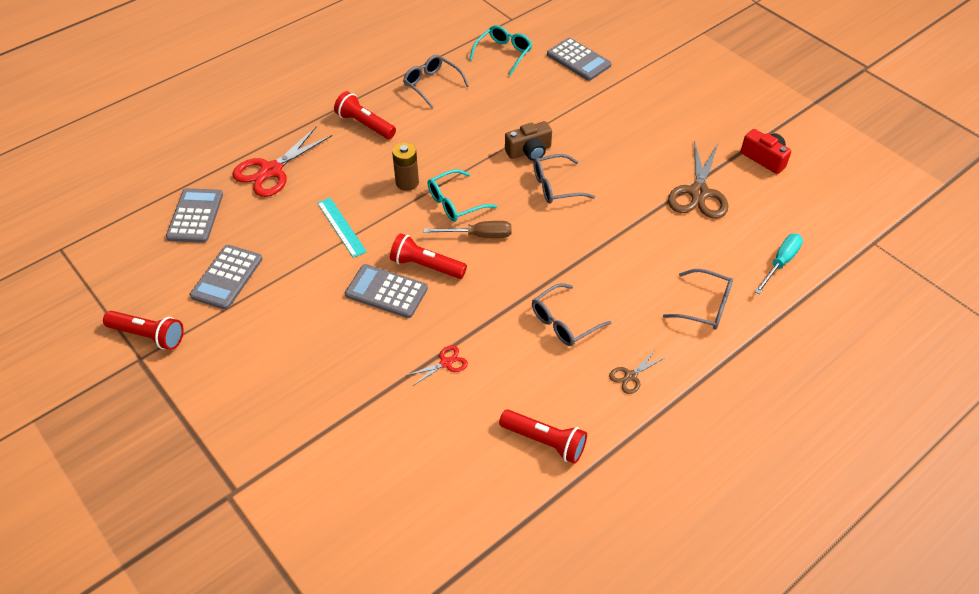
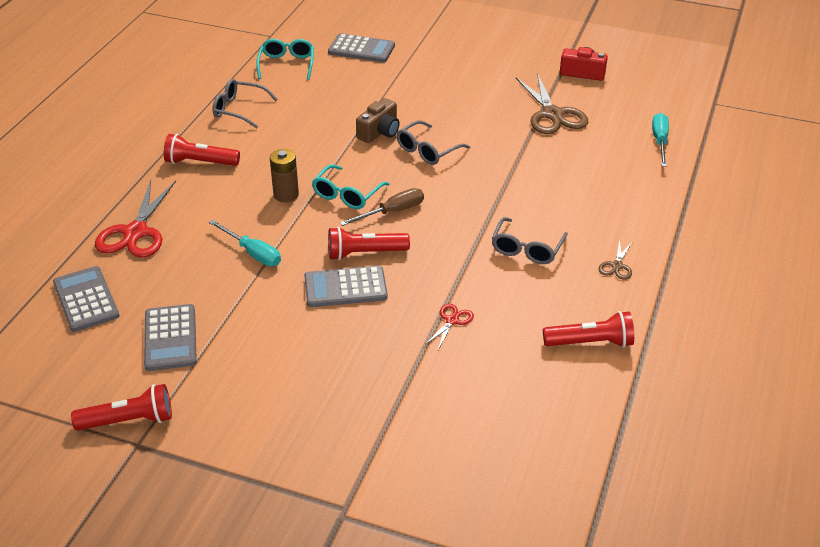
camera: 30 degrees left, 10 degrees down
turquoise ruler [317,197,367,258] -> turquoise screwdriver [209,219,281,266]
grey glasses [663,269,733,330] -> none

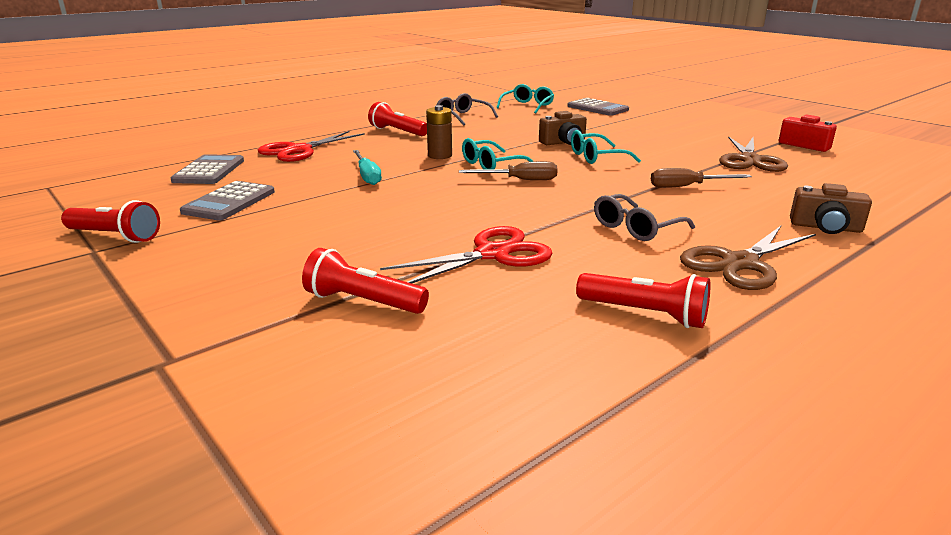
camera: 30 degrees right, 15 degrees down
grey calculator [304,265,388,307] -> none
red flashlight [328,227,410,260] -> red flashlight moved to [302,248,429,314]
grey glasses [397,121,470,165] -> turquoise glasses [571,130,641,164]
red scissors [425,304,474,350] -> red scissors [380,226,553,283], size x2.07
brown scissors [598,239,633,280] -> brown scissors [680,226,816,290], size x2.07
turquoise screwdriver [652,113,669,167] -> none
none -> brown screwdriver [651,168,752,188]
none -> brown camera [790,183,872,234]

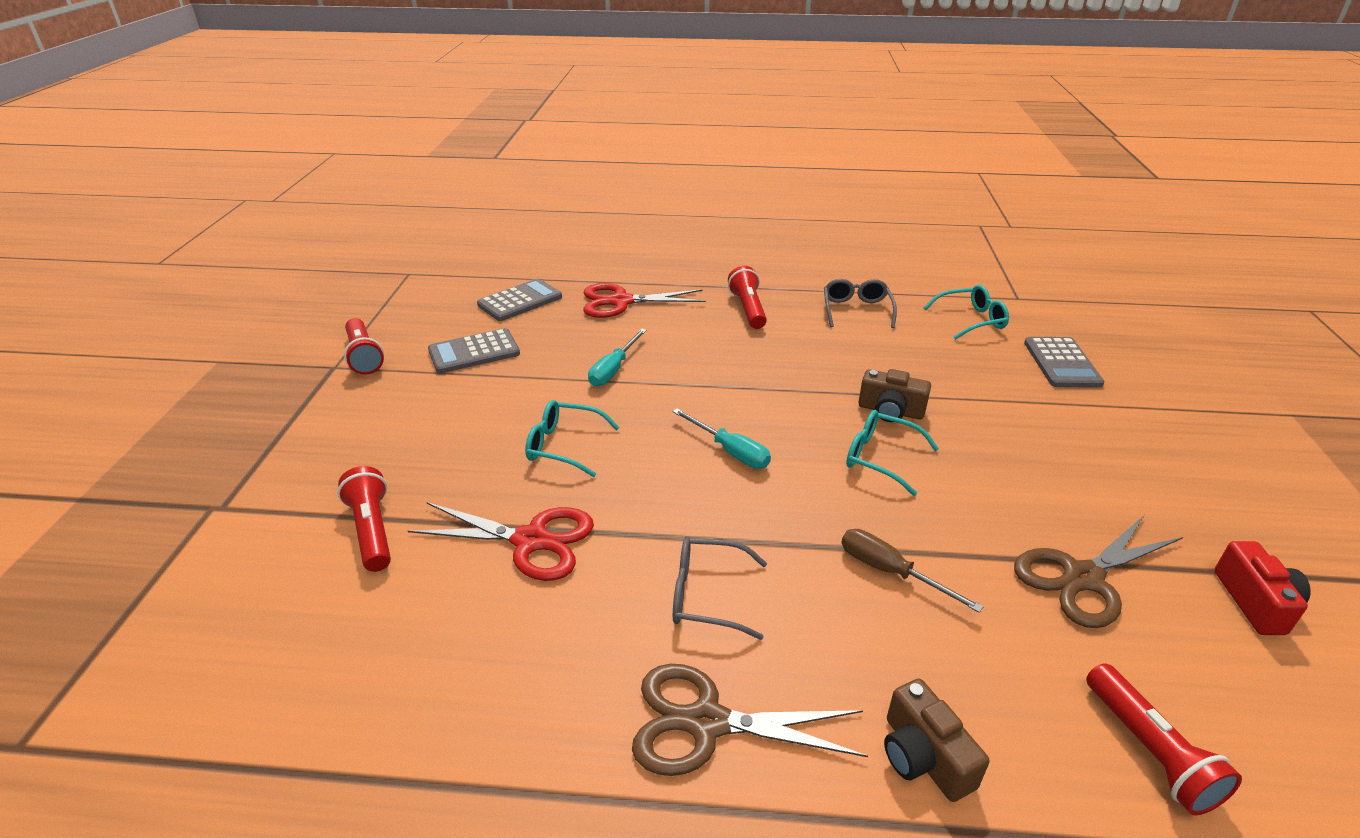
camera: 45 degrees right, 10 degrees up
brown battery [426,105,452,159] -> none
brown screwdriver [459,161,558,180] -> turquoise screwdriver [672,408,771,469]
turquoise glasses [462,138,534,170] -> turquoise glasses moved to [525,400,620,477]
red flashlight [576,273,710,328] -> red flashlight moved to [1086,663,1242,815]

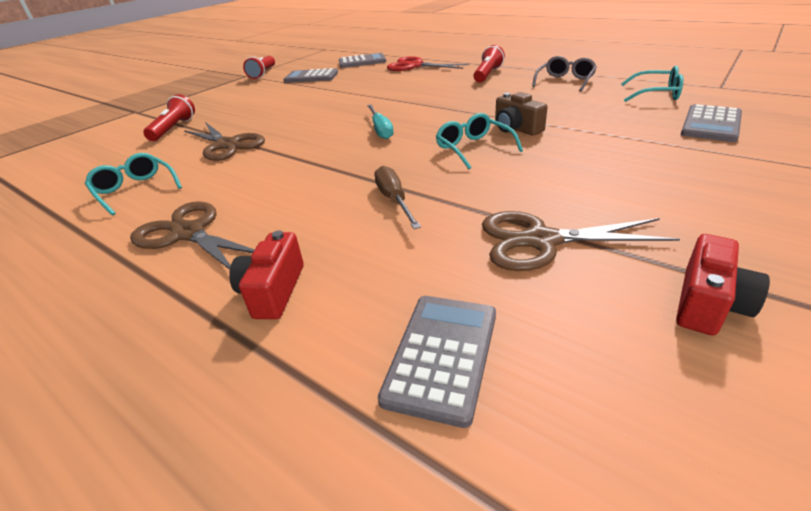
camera: 35 degrees right, 0 degrees up
red scissors [408,502,594,581] -> brown scissors [184,122,265,161]
turquoise glasses [525,400,620,477] -> turquoise glasses moved to [85,153,182,215]
turquoise screwdriver [588,329,647,386] -> none
grey glasses [673,537,767,640] -> none
brown camera [884,679,989,802] -> red camera [229,230,304,319]
red flashlight [1086,663,1242,815] -> grey calculator [378,296,496,428]

